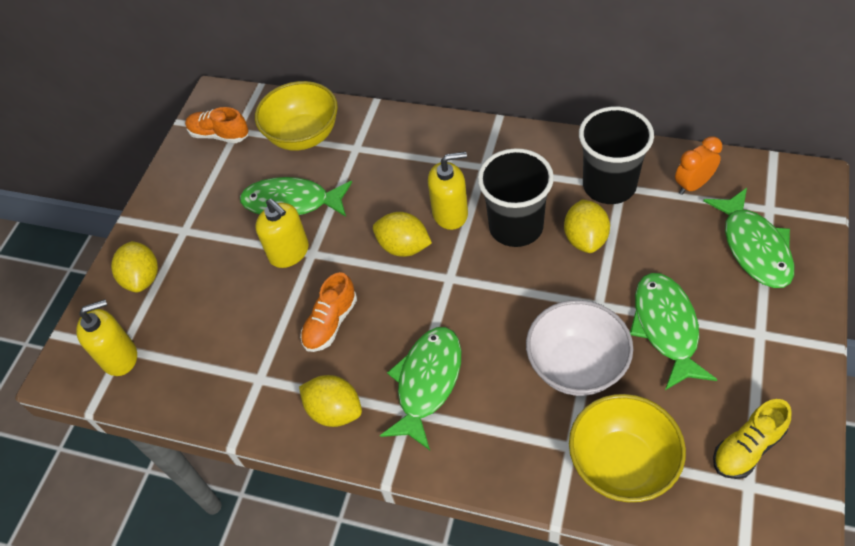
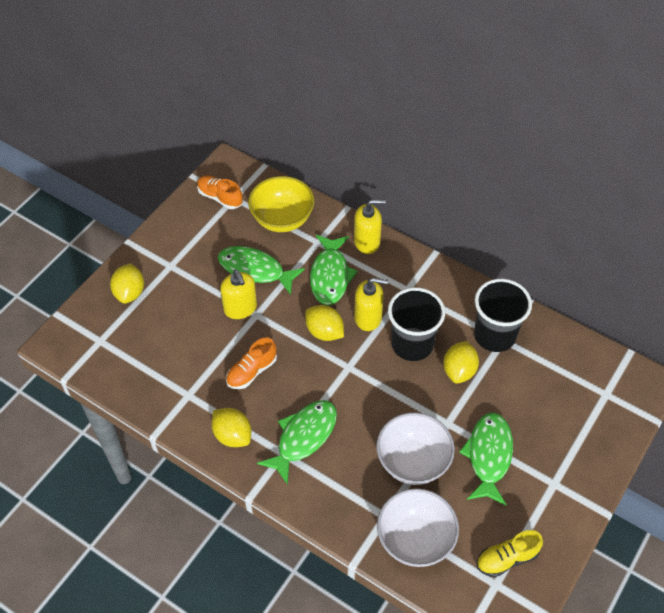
camera: 10 degrees right, 0 degrees up
yellow soap dispenser [76,299,137,376] -> yellow soap dispenser moved to [354,199,386,254]
yellow bowl [569,394,686,502] -> white bowl [377,488,459,567]
orange clock [675,136,722,195] -> none
green fish [703,188,794,288] -> green fish moved to [310,235,358,305]

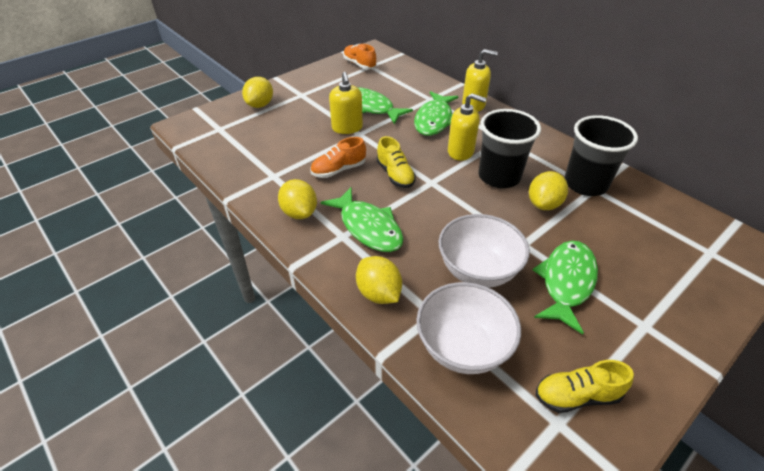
camera: 15 degrees right, 10 degrees down
yellow bowl [248,176,314,232] -> none
green fish [257,400,337,485] -> green fish turned 90 degrees clockwise [320,187,404,252]
yellow lemon [305,305,344,341] -> yellow lemon moved to [356,256,402,304]
none -> yellow shoe [376,136,416,188]

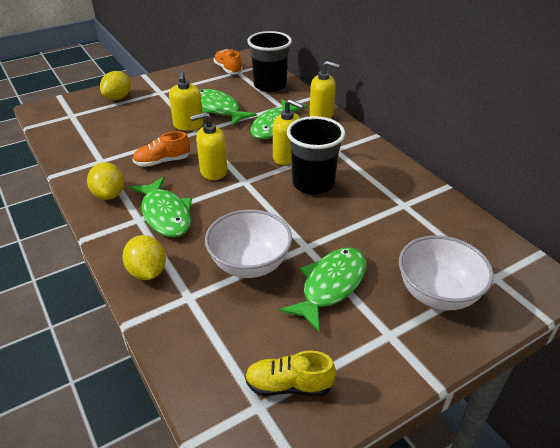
camera: 10 degrees right, 5 degrees down
yellow shoe [376,136,416,188] -> yellow soap dispenser [190,112,227,180]
white bowl [417,282,521,374] -> white bowl moved to [399,235,494,310]
yellow lemon [529,171,568,210] -> none
black cup [564,115,638,196] -> black cup moved to [247,31,292,92]

